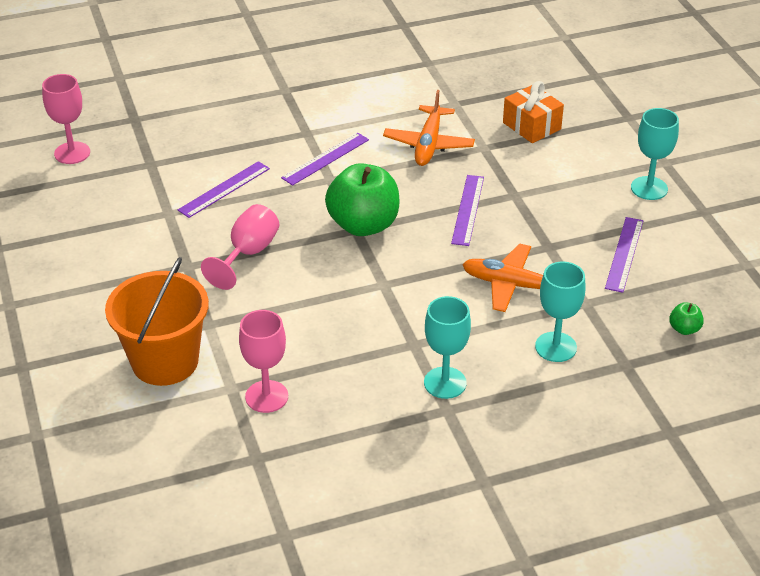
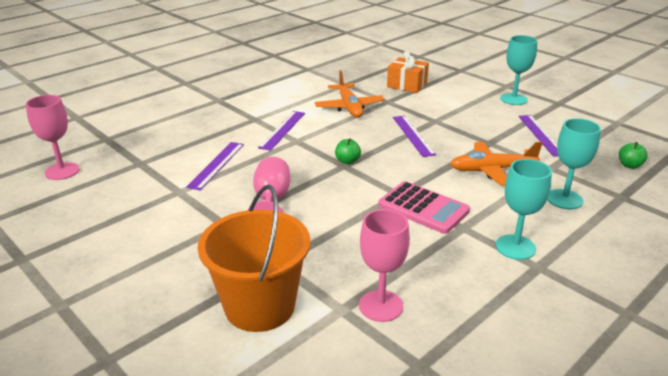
camera: 25 degrees left, 10 degrees down
green apple [325,163,399,236] -> green apple [335,138,361,164], size x0.42
none -> pink calculator [378,181,470,234]

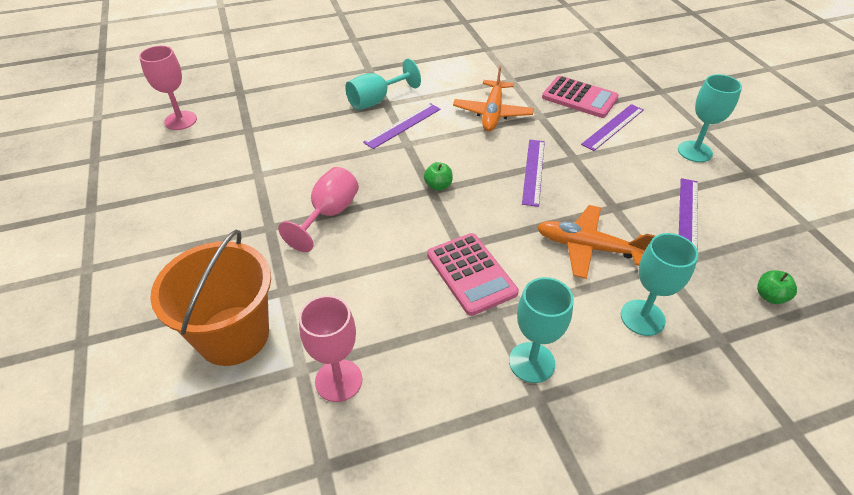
camera: 25 degrees right, 15 degrees up
purple ruler [186,142,244,190] -> purple ruler moved to [581,104,644,151]
orange gift [387,51,429,93] -> pink calculator [542,76,619,118]
none -> turquoise goblet [345,59,421,110]

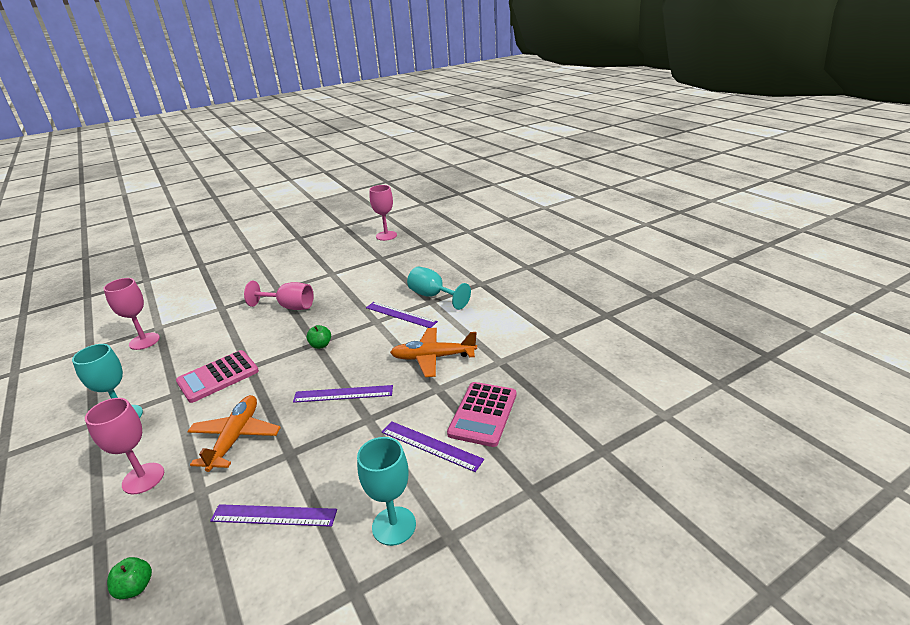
camera: 80 degrees right, 15 degrees down
orange bucket [150,229,271,366] -> none
turquoise goblet [621,233,698,336] -> pink goblet [85,398,164,494]

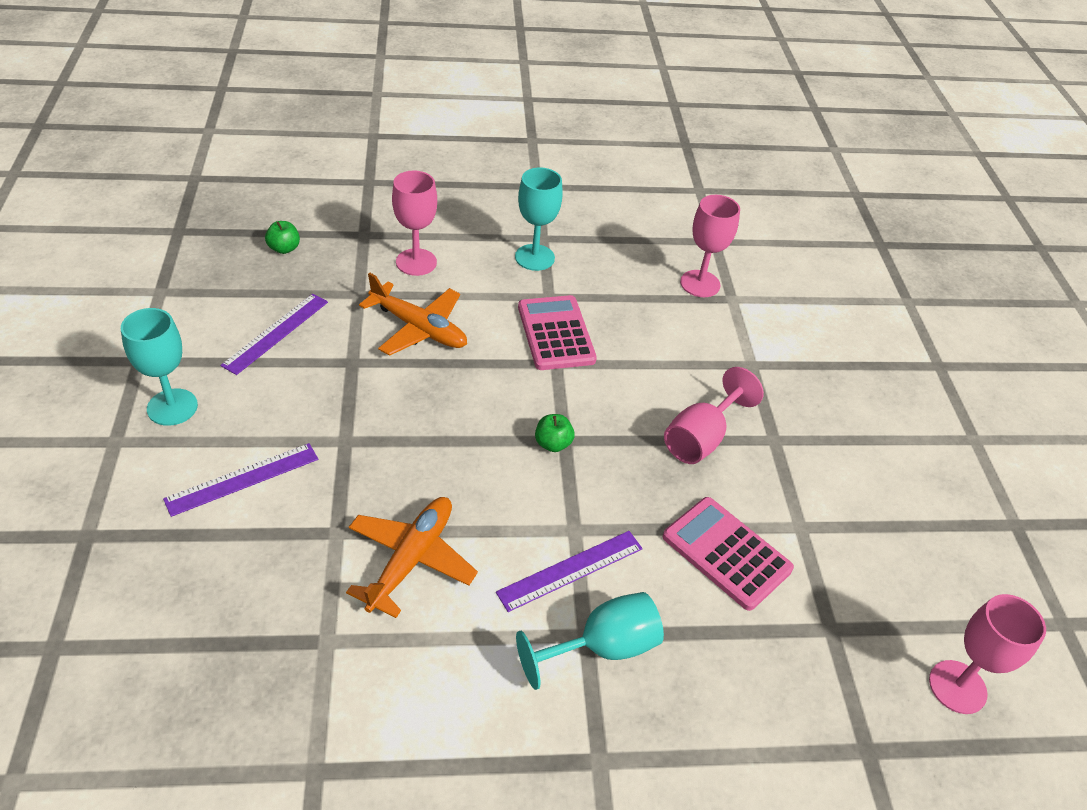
camera: 110 degrees right, 15 degrees up
purple ruler [293,385,393,403] -> none
pink calculator [447,382,516,447] -> pink calculator moved to [663,497,794,611]

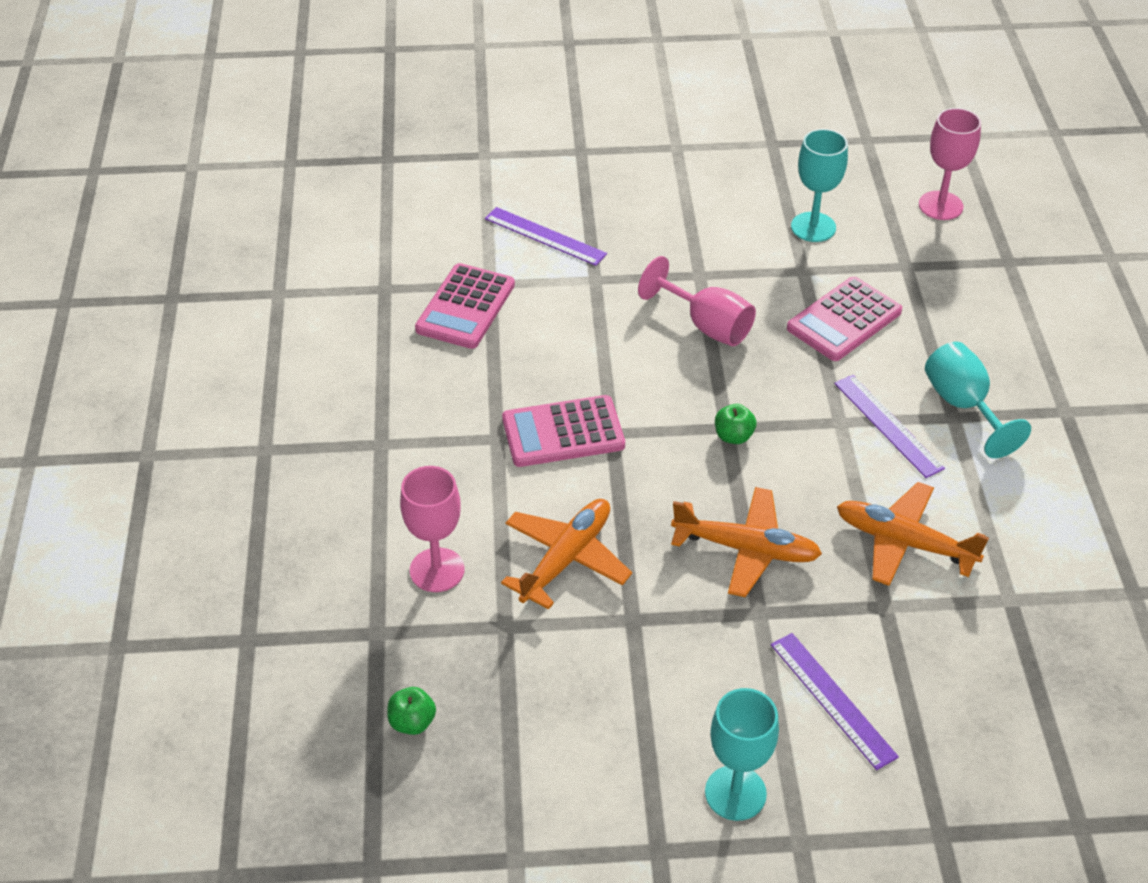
camera: 85 degrees left, 0 degrees up
purple ruler [220,294,328,375] -> purple ruler moved to [485,207,607,266]
turquoise goblet [515,167,563,271] -> turquoise goblet moved to [791,129,848,242]
pink goblet [680,195,740,297] -> pink calculator [415,263,515,349]
none -> orange plane [671,487,822,597]

